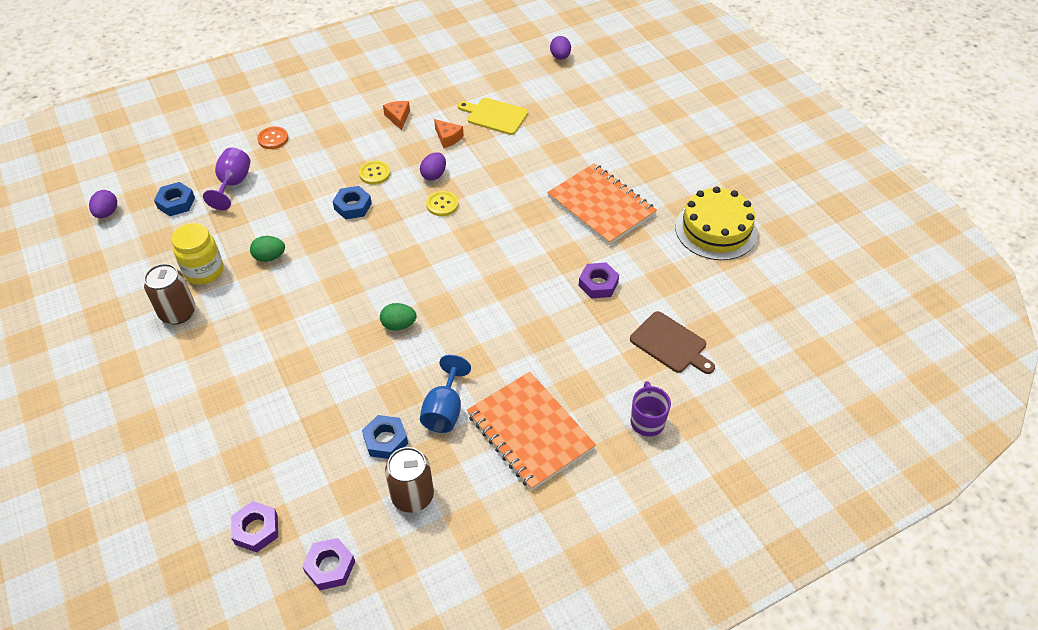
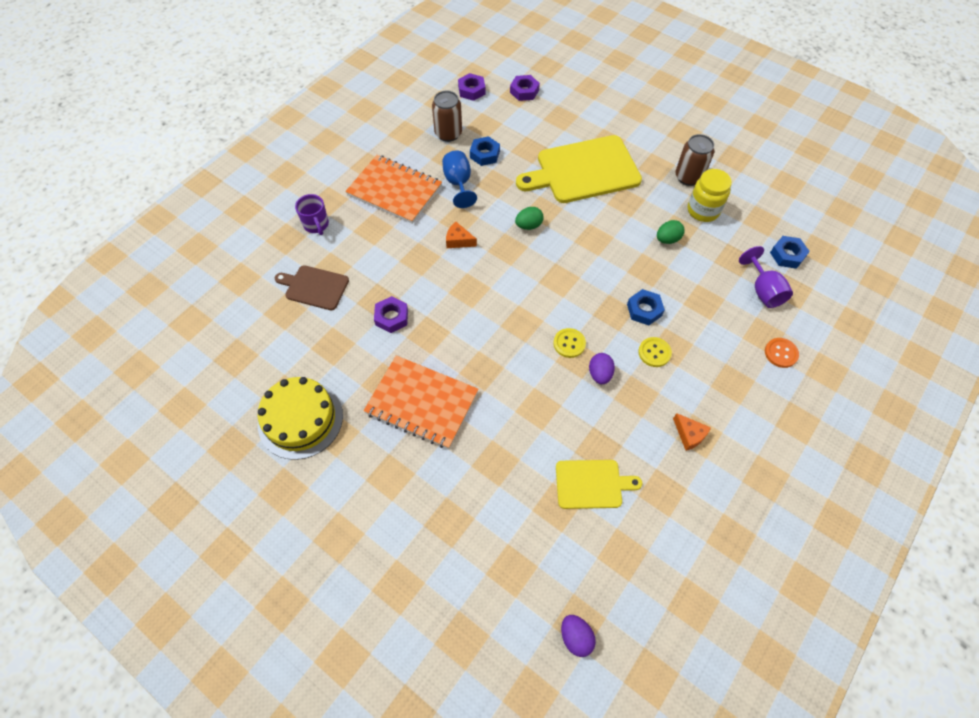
camera: 155 degrees right, 10 degrees up
purple egg [89,190,117,218] -> none
orange cheese [434,119,463,148] -> orange cheese moved to [446,222,477,248]
none -> yellow cutting board [516,135,642,203]

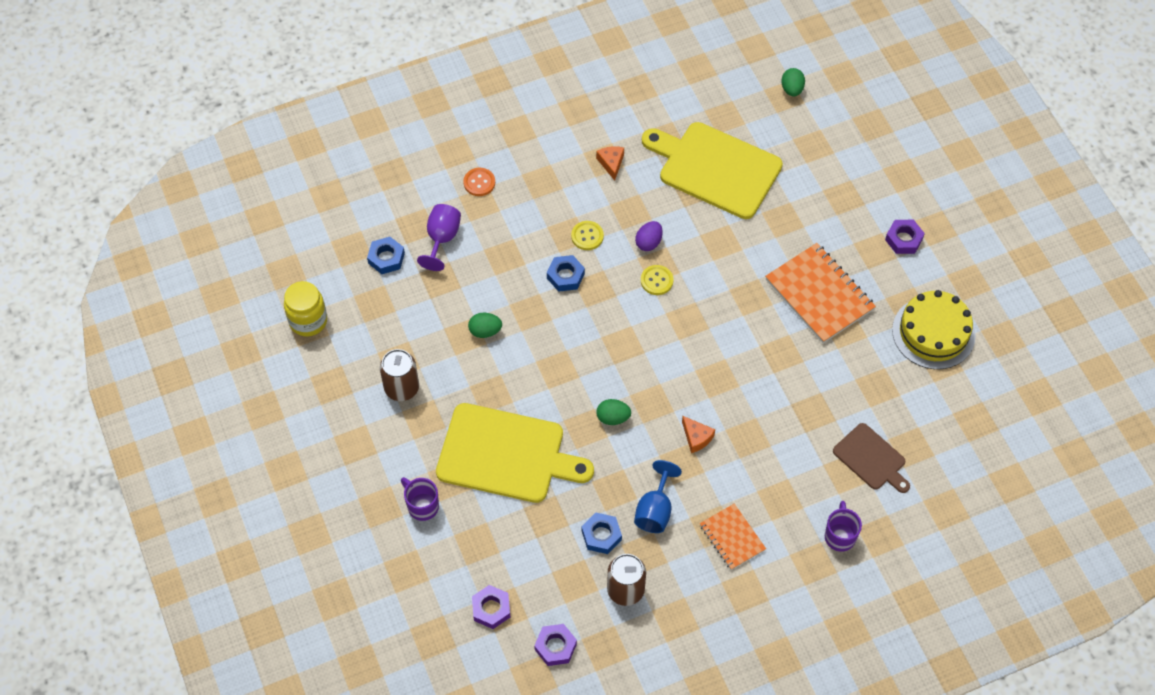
camera: 150 degrees left, 0 degrees up
orange notebook [345,155,442,224] -> orange notebook [700,504,766,570], size x0.58
purple nut [374,296,408,333] -> purple nut moved to [885,220,925,254]
yellow cutting board [556,460,642,509] -> yellow cutting board [642,122,783,219], size x1.86
purple egg [561,615,596,657] -> green egg [781,68,805,96]
yellow jar [688,169,732,222] -> yellow jar moved to [284,281,327,337]
none -> purple mug [401,477,439,521]

